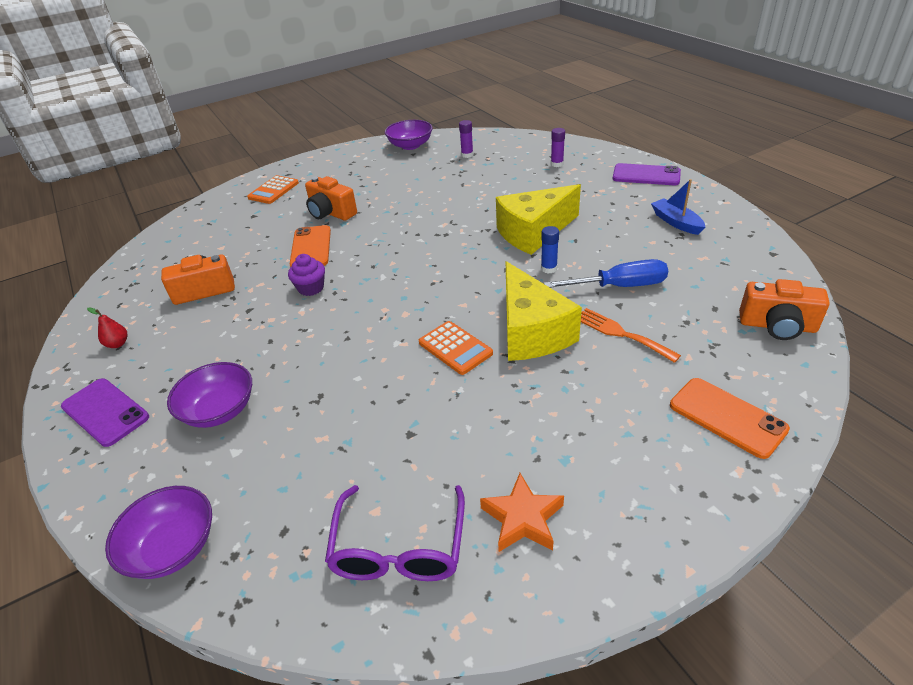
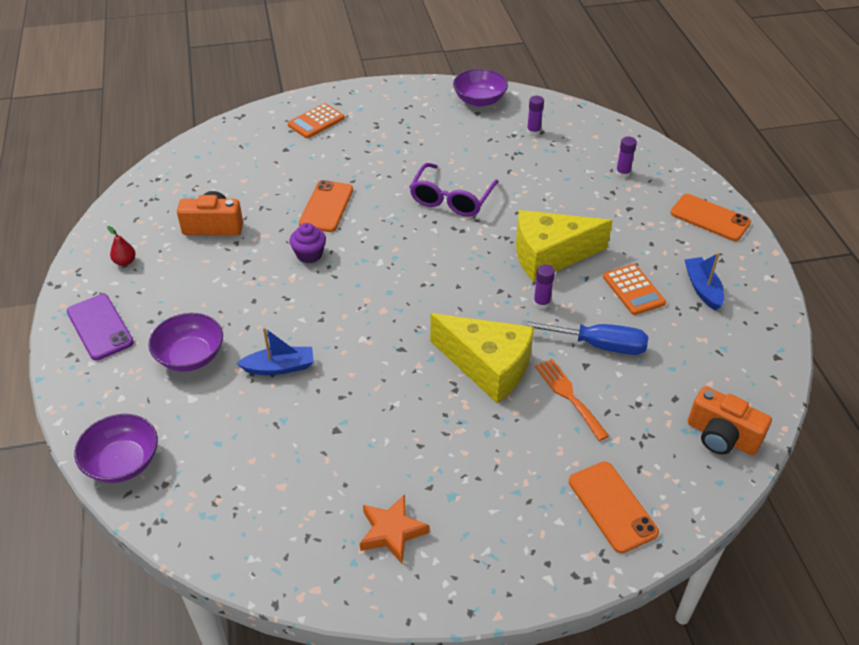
camera: 15 degrees right, 5 degrees up
orange camera [305,176,357,221] -> none
purple glasses [325,485,465,581] -> purple glasses moved to [410,163,499,217]
orange calculator [419,321,493,375] -> orange calculator moved to [603,264,666,315]
yellow cheese [506,261,582,361] -> yellow cheese turned 60 degrees counterclockwise [430,313,534,403]
blue glue stick [541,226,559,274] -> purple glue stick [533,264,555,309]
purple phone [612,163,681,185] -> orange phone [670,194,751,241]
none -> blue boat [236,327,314,375]

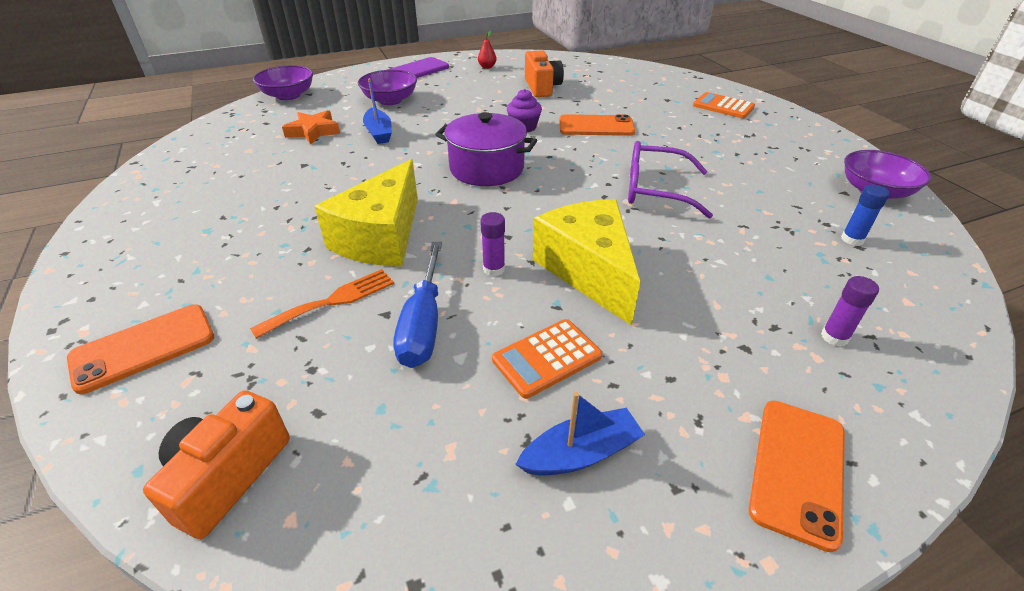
camera: 80 degrees right, 5 degrees down
orange star [360,494,429,564] -> orange star moved to [282,110,340,144]
purple glue stick [527,96,544,136] -> blue glue stick [841,185,890,246]
none -> purple pot [435,112,537,186]

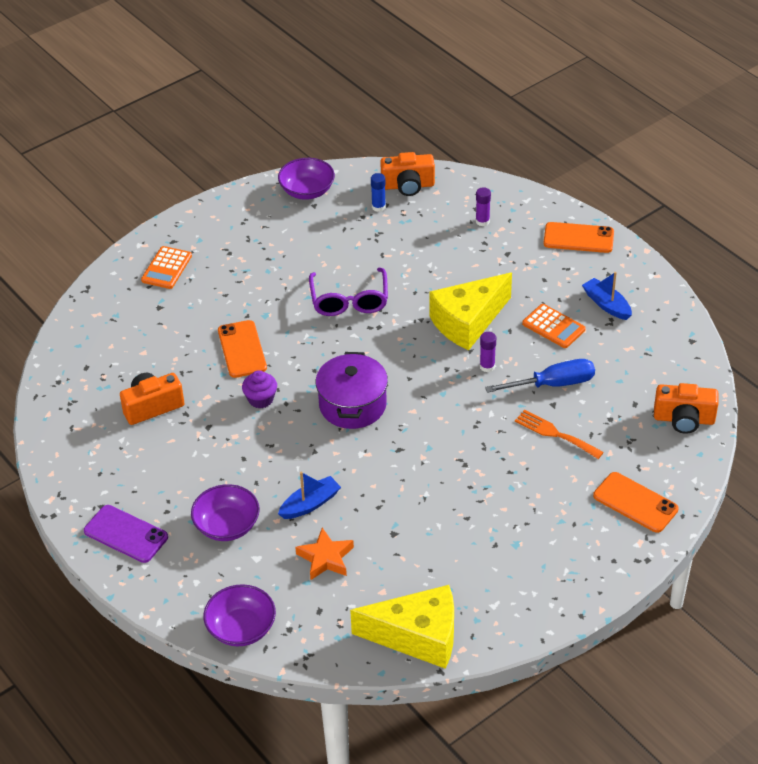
camera: 105 degrees left, 5 degrees up
yellow cheese [314,159,418,267] -> yellow cheese moved to [350,585,454,669]
red pear [478,31,497,69] -> none
none -> orange camera [380,152,435,196]

